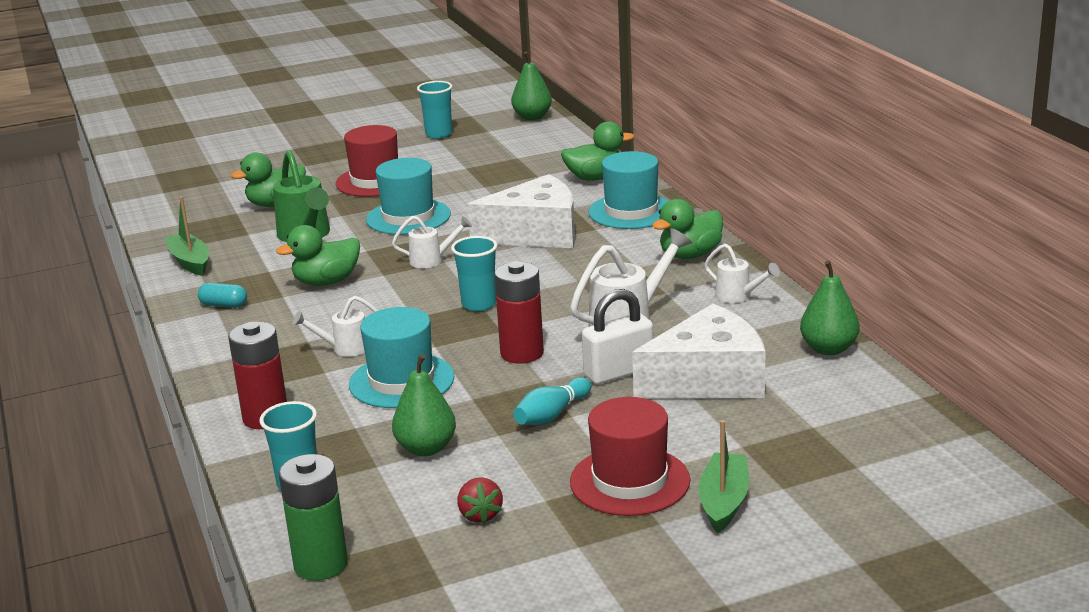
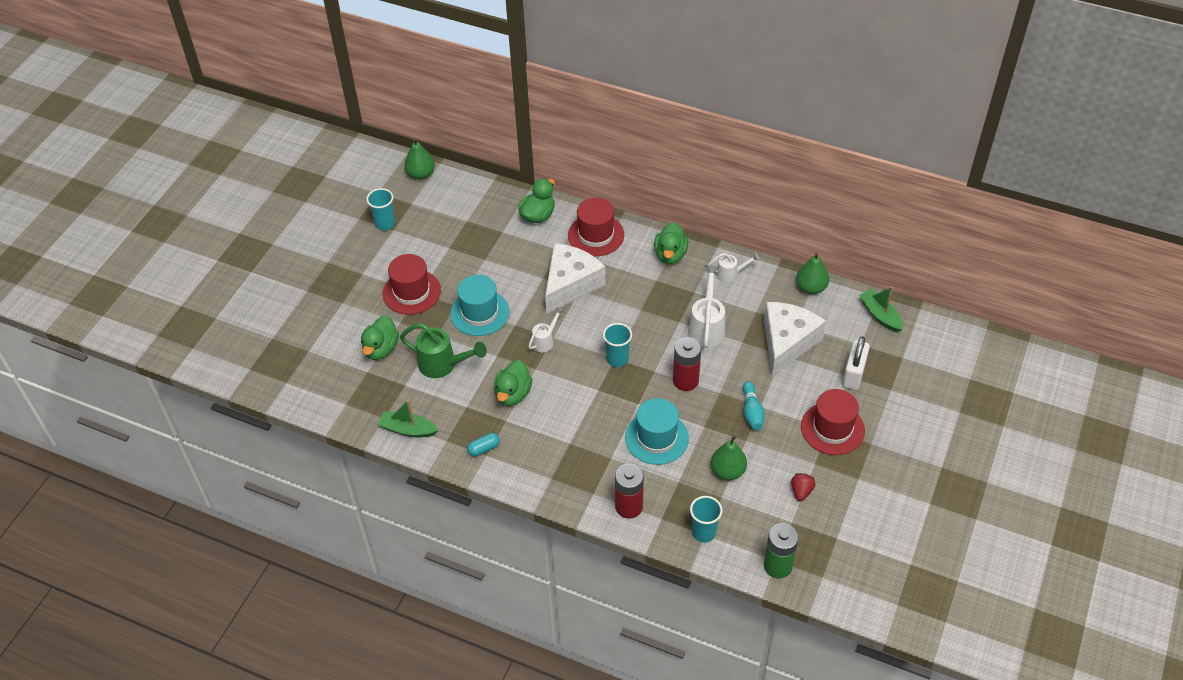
camera: 45 degrees left, 25 degrees up
white watering can [292,296,378,357] -> none
red strawberry [457,477,503,524] -> red strawberry turned 105 degrees counterclockwise [791,473,816,501]
white padlock [582,289,654,384] -> white padlock moved to [842,336,870,390]
turquoise hat [589,151,669,229] -> red hat [568,198,624,256]
green boat [698,420,749,533] -> green boat moved to [859,287,903,332]

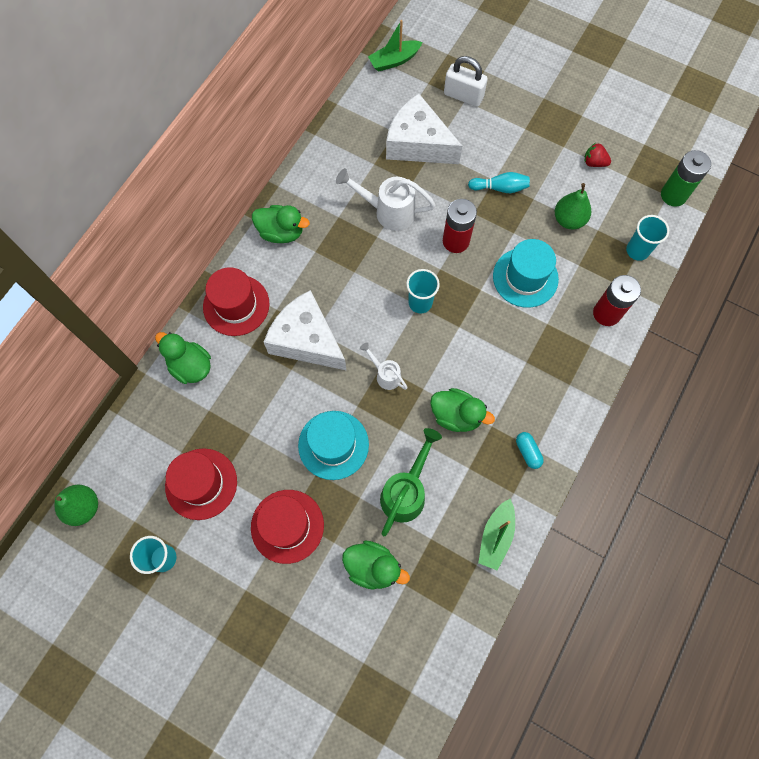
camera: 85 degrees left, 20 degrees up
white watering can [708,252,760,283] -> none
green pear [796,252,829,294] -> none
red hat [801,389,865,455] -> red hat moved to [165,448,237,520]

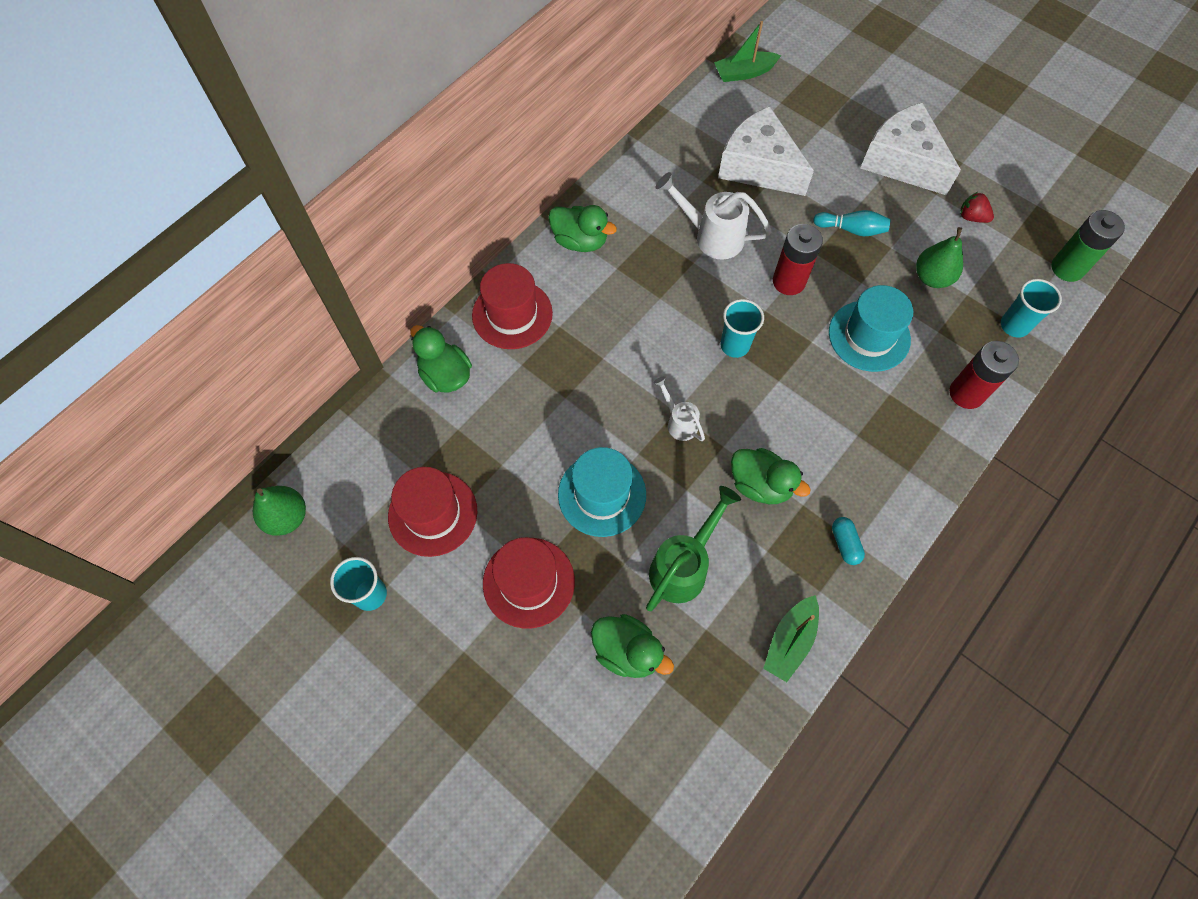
camera: 10 degrees right, 5 degrees down
white cheese [264,290,347,371] -> white cheese moved to [860,103,961,195]
white padlock [444,56,488,107] -> none

